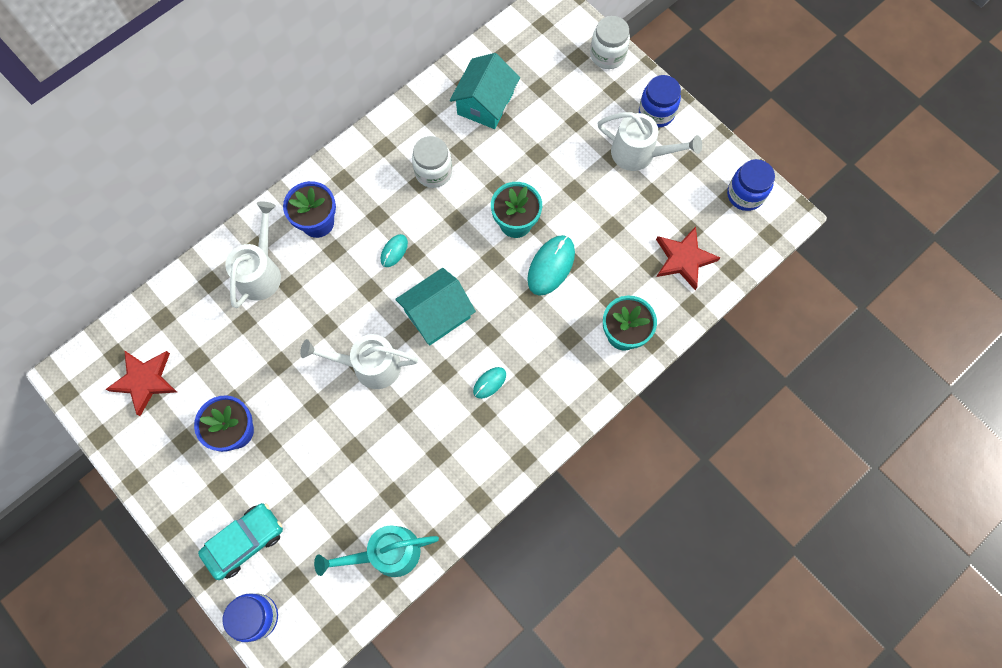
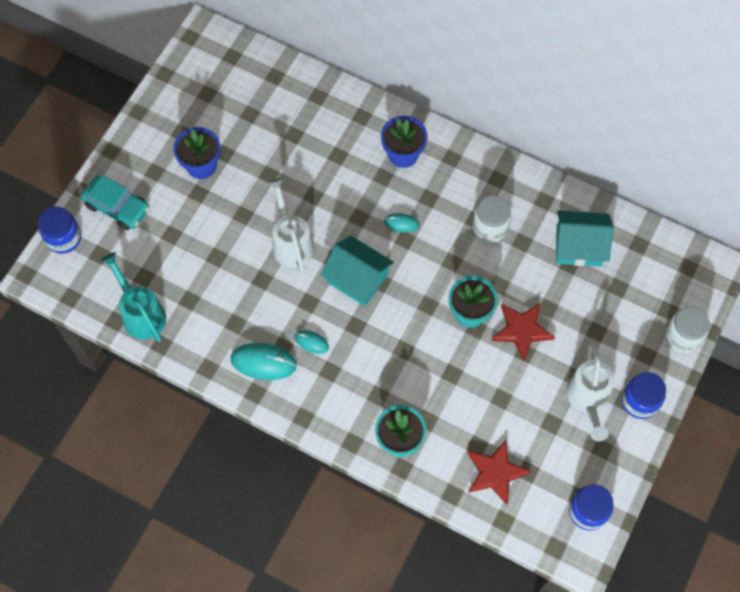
camera: 70 degrees right, 5 degrees down
red star [106,350,177,416] -> red star moved to [491,303,555,361]
white watering can [225,201,281,308] -> none
turquoise mouse [527,235,575,296] -> turquoise mouse moved to [231,343,297,380]

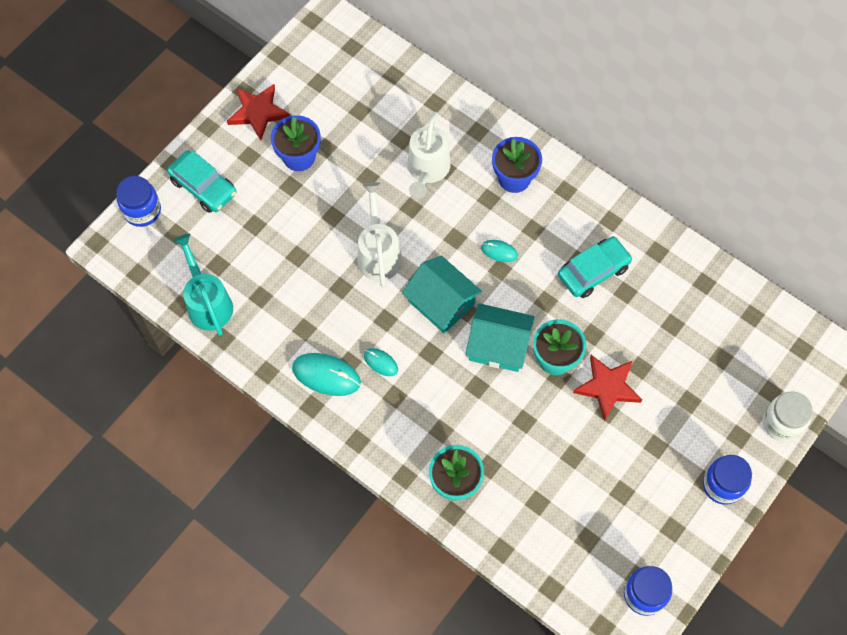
camera: 10 degrees right, 0 degrees up
red star [467,440,531,505] -> red star moved to [227,84,290,140]
white jar [472,196,511,243] -> turquoise car [558,236,633,298]
turquoise house [556,210,614,266] -> turquoise house moved to [465,303,535,372]
white watering can [566,343,615,442] -> white watering can moved to [407,112,451,199]

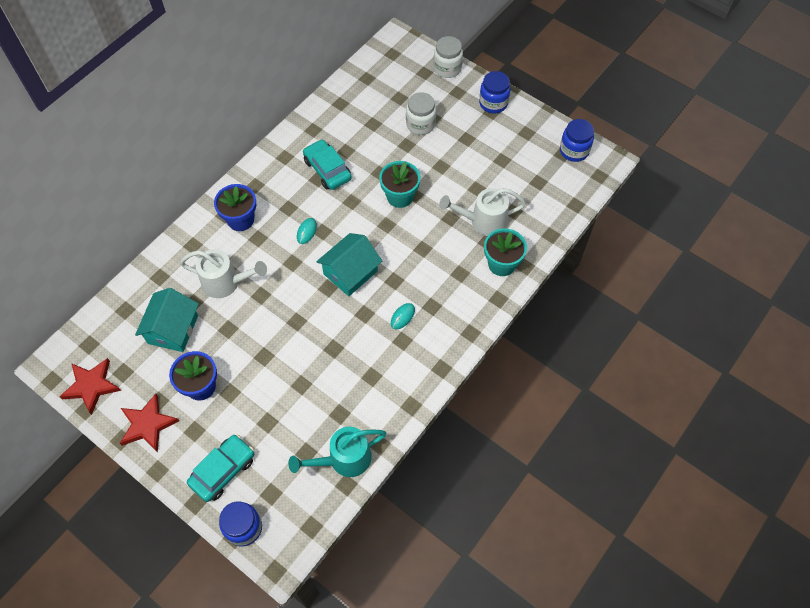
camera: 90 degrees left, 5 degrees down
turquoise mouse [292,353,361,396] -> none
white watering can [357,182,402,287] -> white watering can moved to [439,188,526,236]
turquoise house [465,303,535,372] -> turquoise house moved to [135,288,199,352]
red star [573,355,642,421] -> red star moved to [59,358,121,415]
none -> white jar [406,92,436,135]

